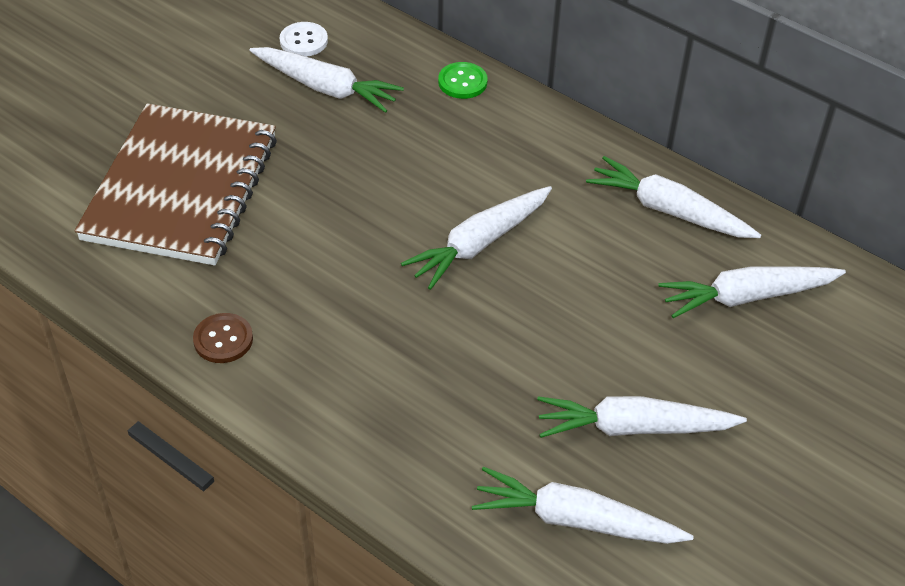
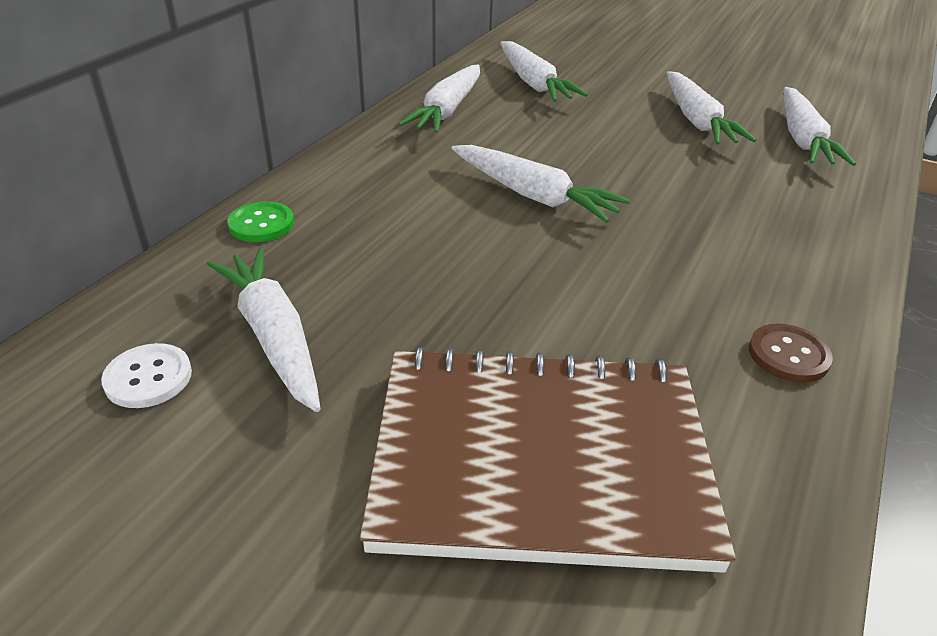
camera: 100 degrees left, 10 degrees down
white carrot [249,47,404,113] -> white carrot turned 45 degrees counterclockwise [207,247,320,412]

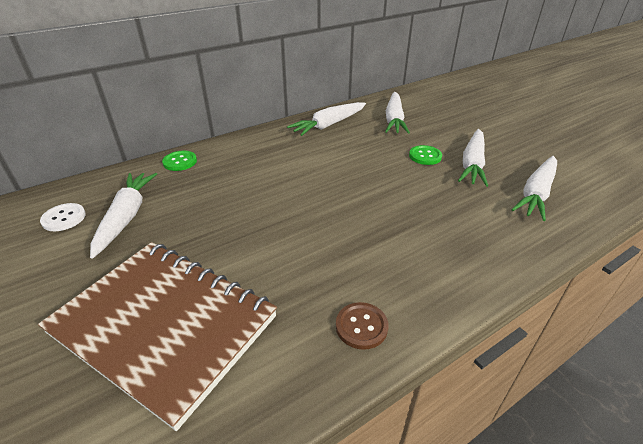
camera: 30 degrees right, 0 degrees up
white carrot [451,145,631,223] -> none
none -> green button [409,145,442,165]

